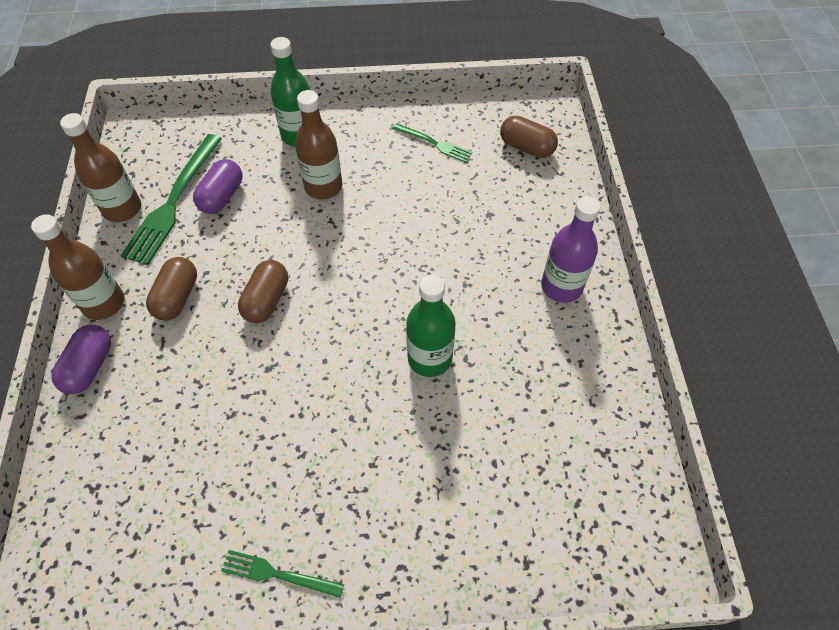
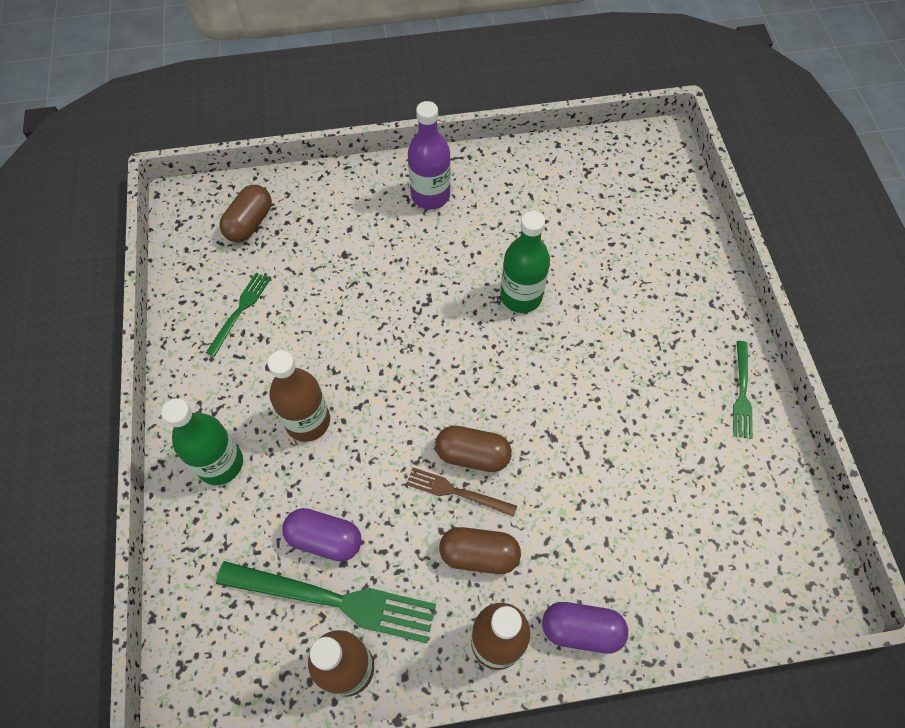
camera: 95 degrees left, 5 degrees up
none -> brown fork [406,467,517,517]

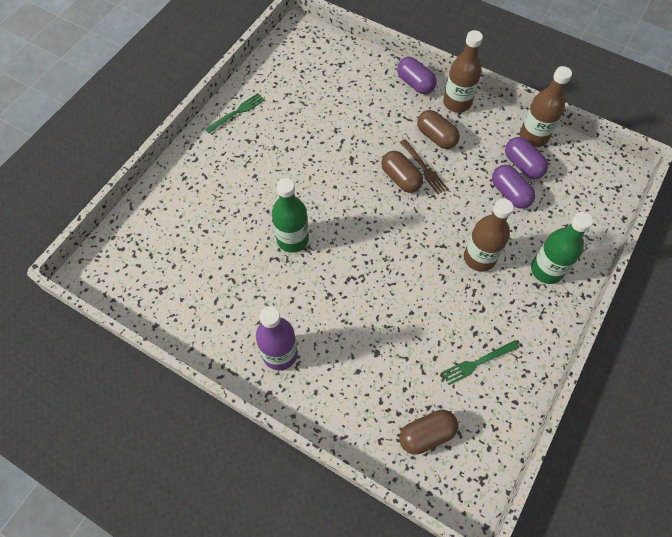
camera: 140 degrees left, 0 degrees up
green fork [216,561,436,643] -> purple capsule [505,137,548,179]

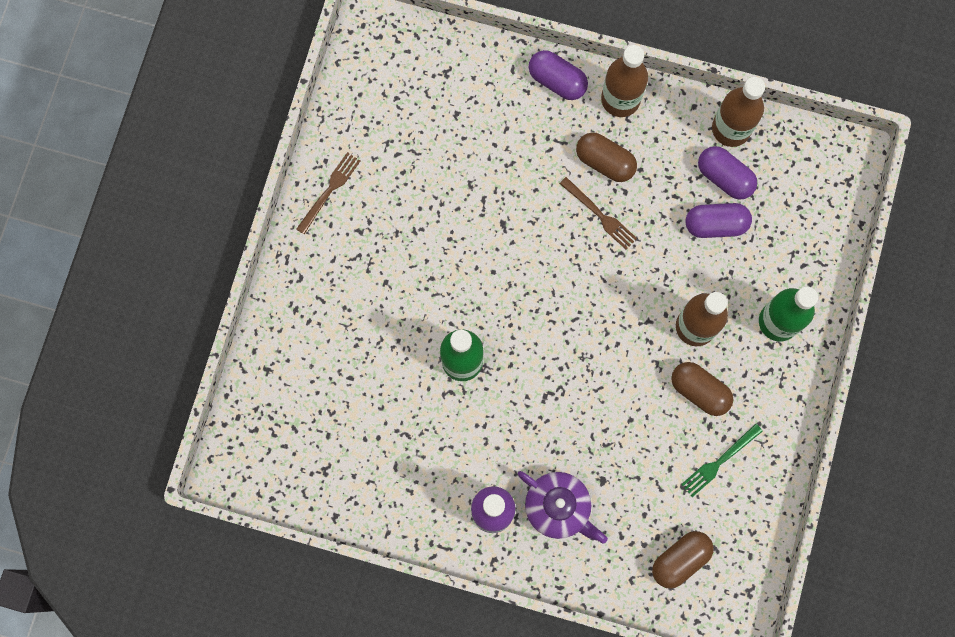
camera: 15 degrees left, 15 degrees up
green fork [205,93,265,133] -> brown fork [296,152,360,234]
brown capsule [381,151,423,193] -> brown capsule moved to [671,362,733,416]
purple capsule [492,165,535,209] -> purple capsule turned 45 degrees counterclockwise [686,203,752,238]
none -> purple teapot [518,471,608,544]

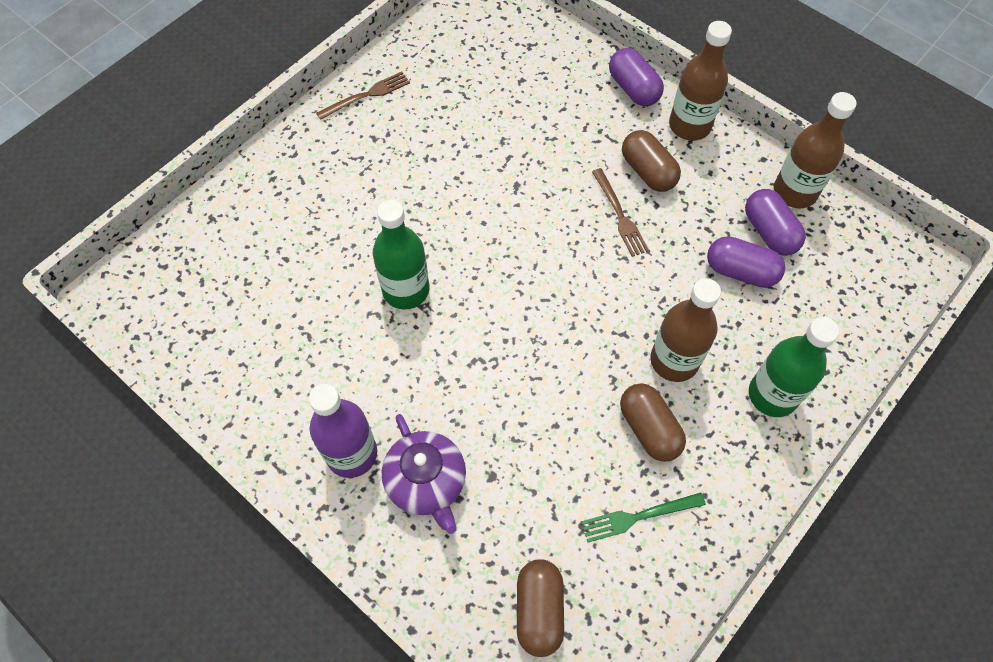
camera: 25 degrees right, 15 degrees down
brown capsule [652,531,714,589] -> brown capsule turned 75 degrees counterclockwise [517,559,564,657]

